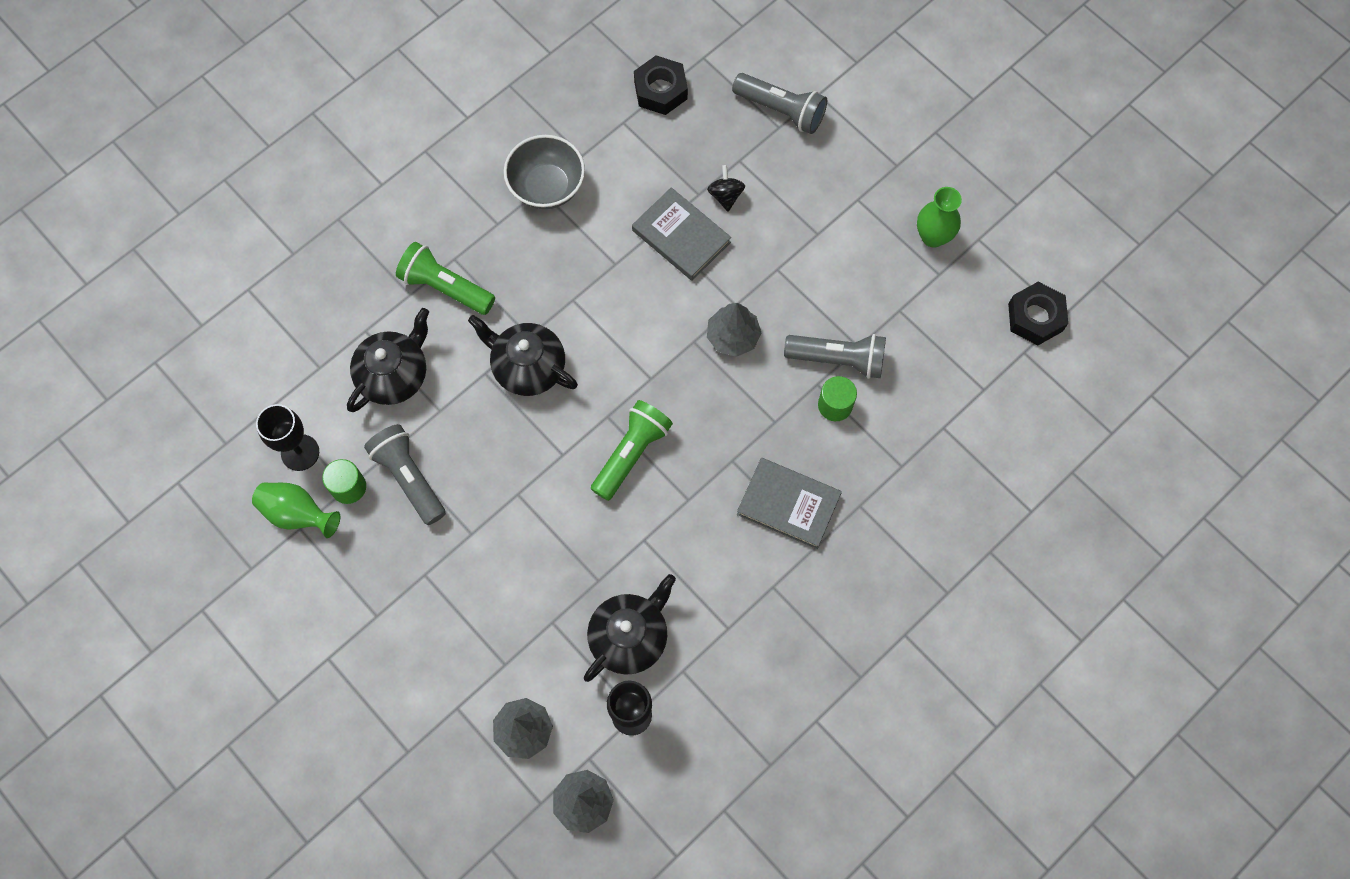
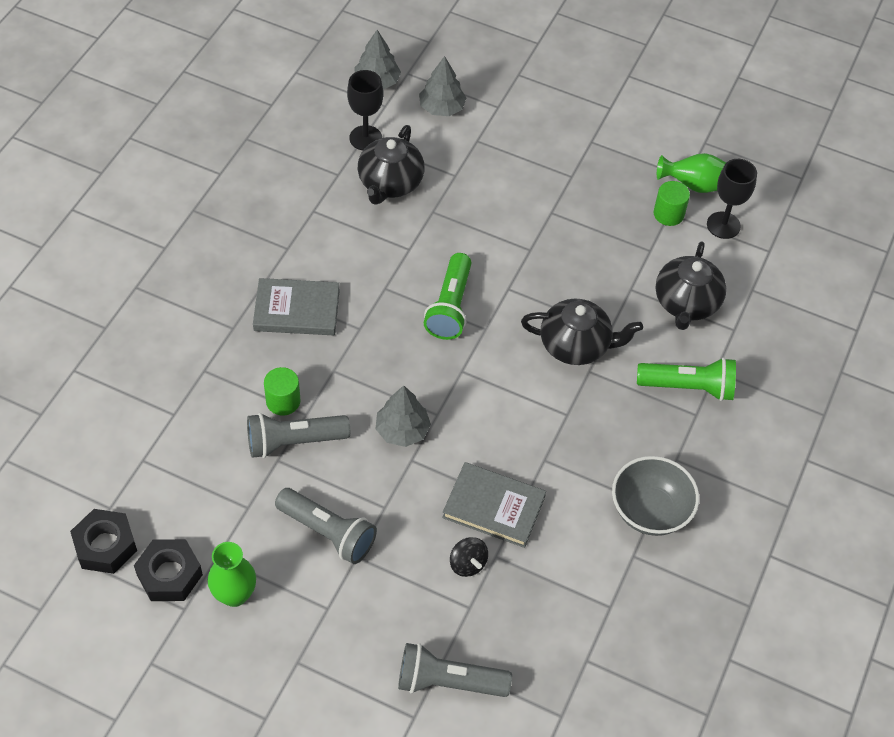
camera: 155 degrees right, 15 degrees down
grey flashlight [364,424,446,525] -> grey flashlight moved to [275,488,377,564]
black nut [634,55,688,115] -> black nut moved to [134,539,203,601]

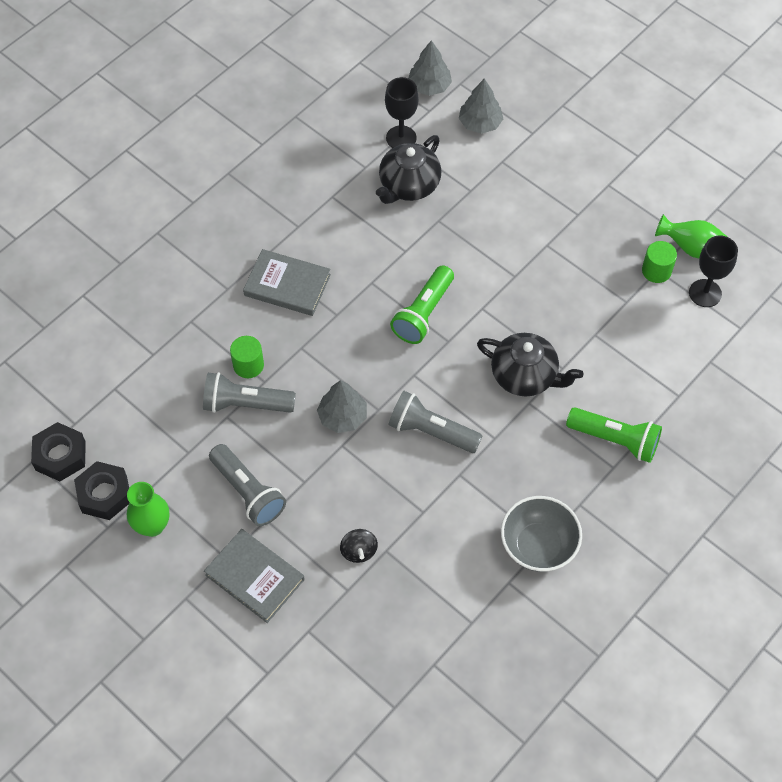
camera: 20 degrees right, 5 degrees up
grey flashlight [398,643,512,697] -> grey flashlight moved to [388,391,483,453]
grey book [442,462,546,548] -> grey book moved to [204,529,305,623]
black teapot [655,241,726,330] -> none

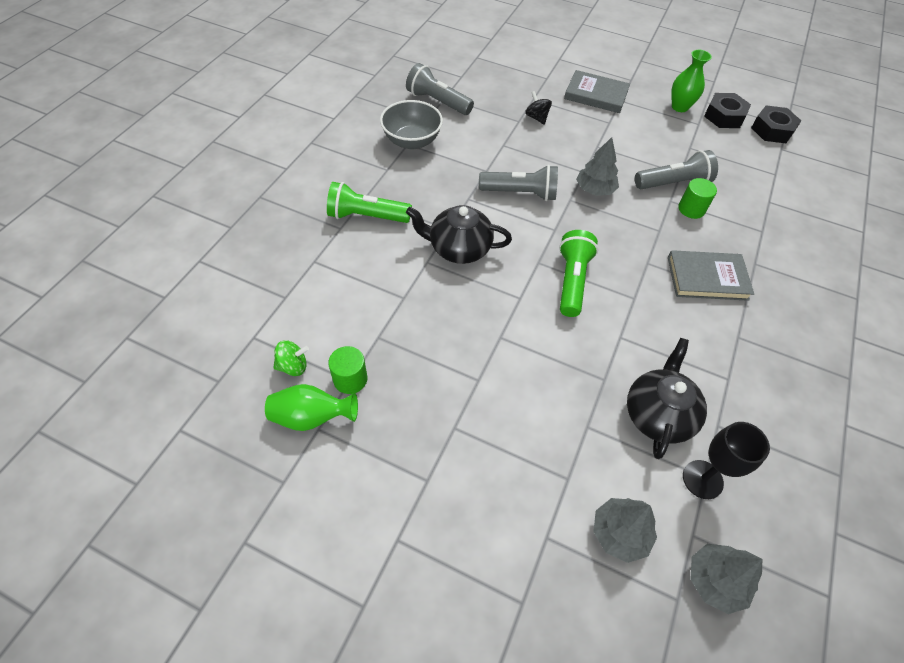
camera: 160 degrees right, 5 degrees down
grey flashlight [209,444,286,526] -> grey flashlight moved to [406,63,474,115]
black goblet [689,235,738,307] -> green spinning top [273,340,309,376]

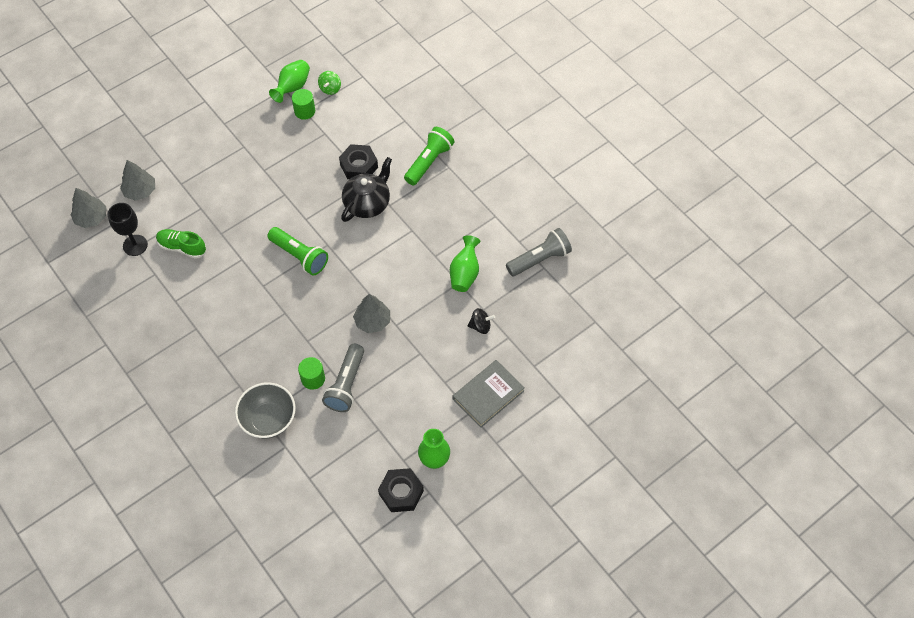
camera: 120 degrees right, 5 degrees up
grey bowl [380,100,443,149] -> grey bowl moved to [235,382,296,439]
grey flashlight [479,165,558,201] -> none
black teapot [627,338,707,459] -> green shoe [156,229,206,259]
grey book [668,250,754,301] -> none
black nut [751,105,801,143] -> black nut moved to [339,144,378,179]
none -> green vase [450,235,480,292]

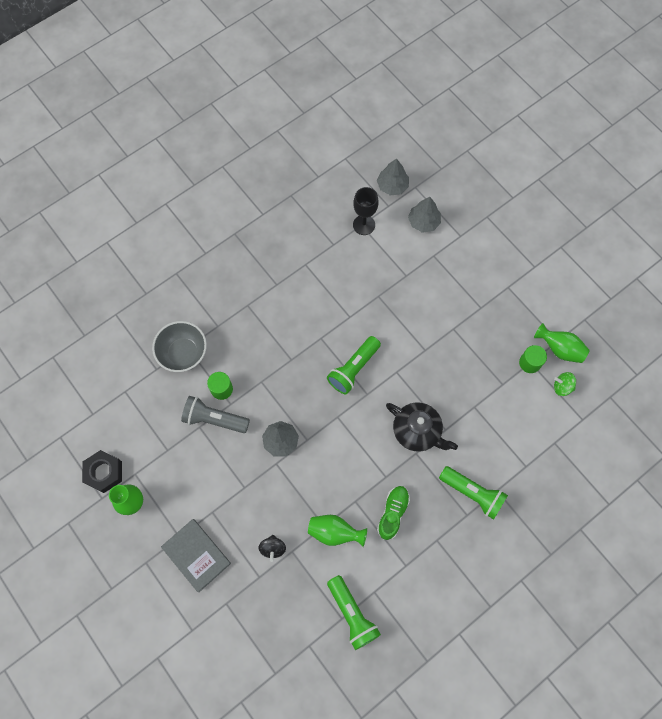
camera: 90 degrees right, 10 degrees up
green shoe [156,229,206,259] -> green shoe moved to [377,486,410,540]
black nut [339,144,378,179] -> none
grey flashlight [506,228,572,276] -> green flashlight [327,575,381,650]

